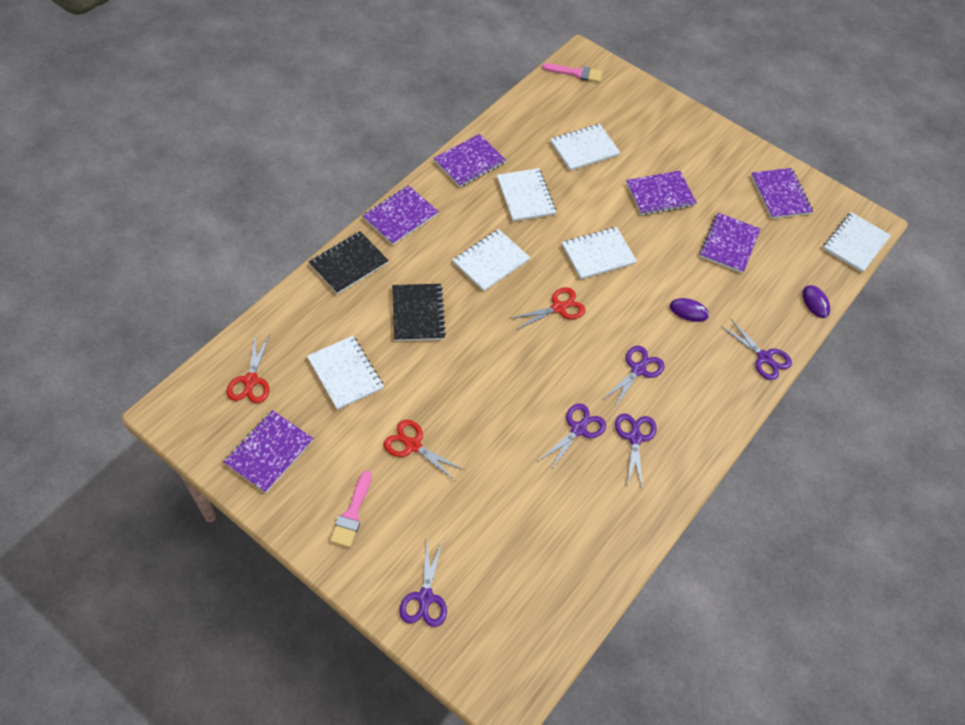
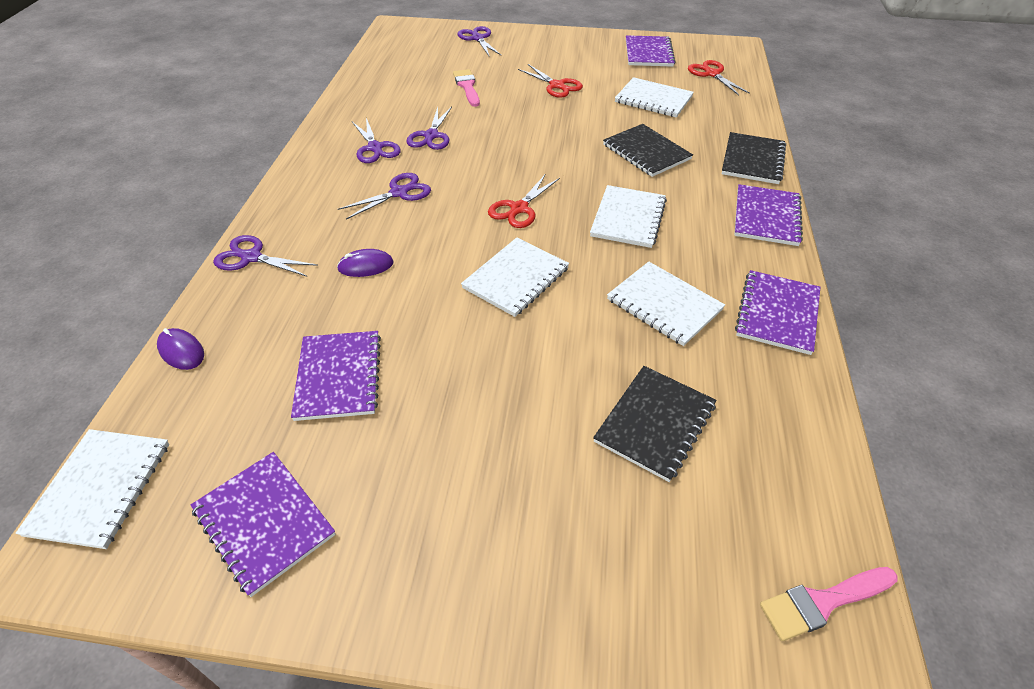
camera: 155 degrees right, 10 degrees down
pink brush [330,471,372,548] -> pink brush moved to [453,69,480,107]
red scissors [384,420,464,481] -> red scissors turned 45 degrees clockwise [518,64,583,98]
white notebook [550,124,621,171] -> black notebook [593,366,717,482]
purple scissors [602,346,665,409] -> purple scissors turned 135 degrees counterclockwise [338,173,431,220]
purple notebook [626,171,697,215] -> none

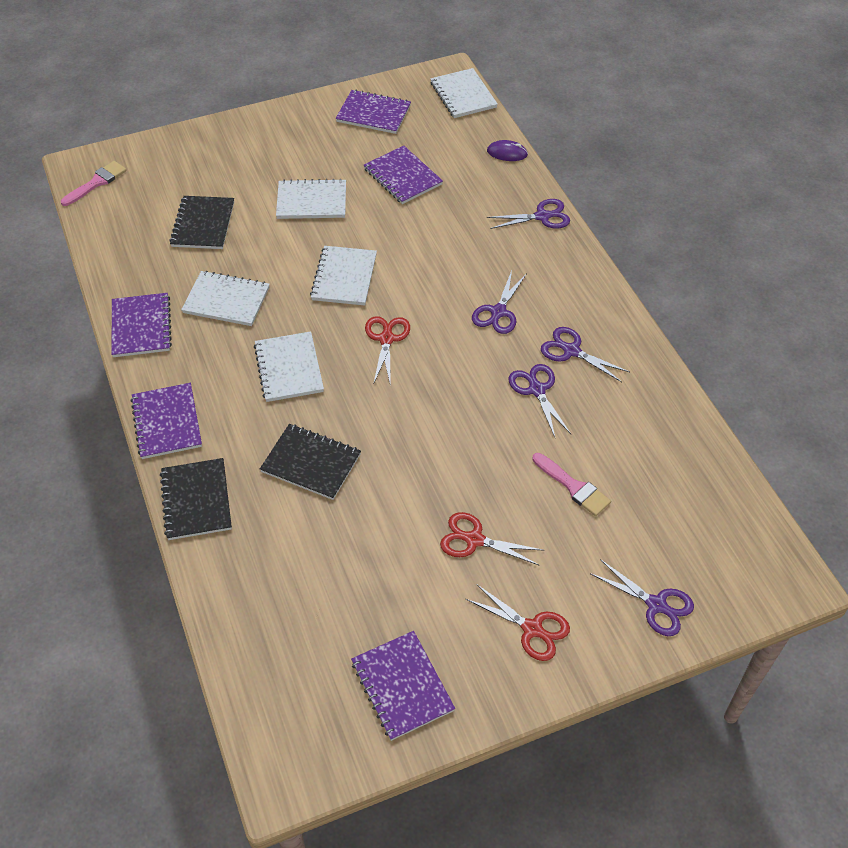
camera: 150 degrees right, 5 degrees up
purple mouse [337,249,394,277] -> none
white notebook [615,77,694,117] -> white notebook moved to [276,179,346,219]
red scissors [688,60,750,95] -> red scissors moved to [466,584,570,661]

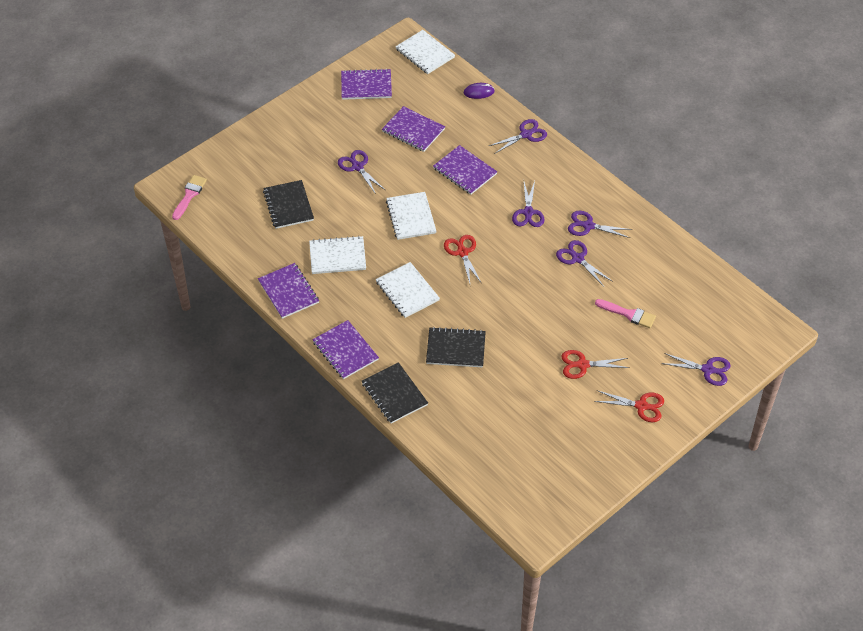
camera: 20 degrees left, 0 degrees up
white notebook [276,179,346,219] -> purple scissors [338,150,385,194]
purple notebook [351,631,455,741] -> purple notebook moved to [433,145,497,195]

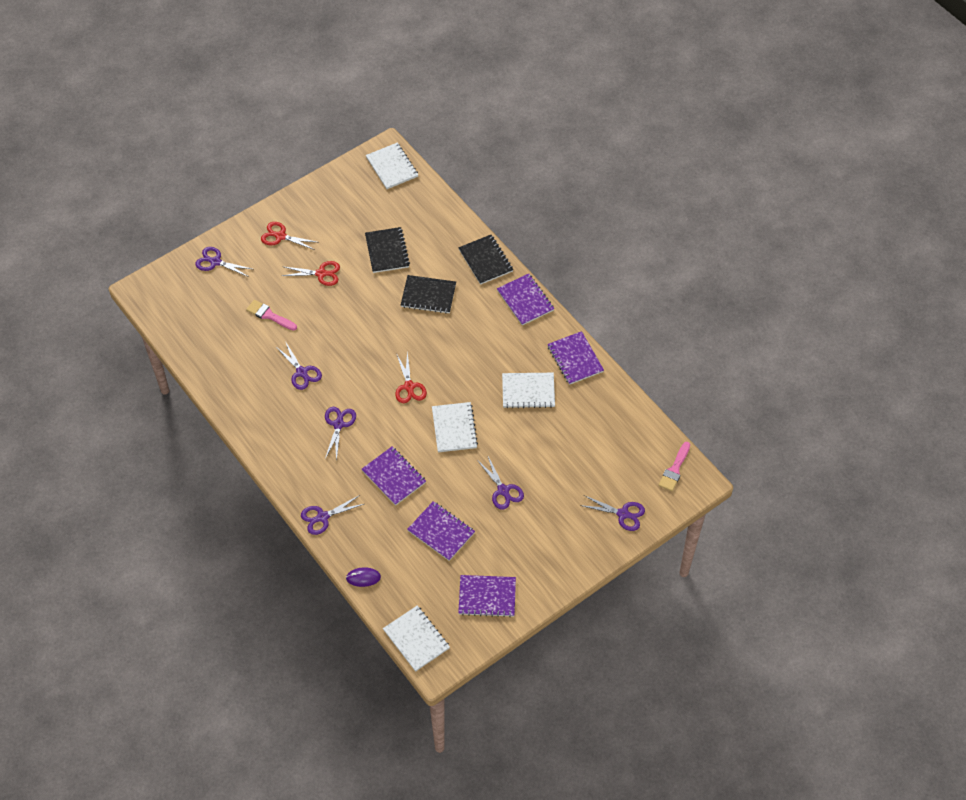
camera: 175 degrees left, 5 degrees up
black notebook [263,180,314,229] -> black notebook moved to [365,227,410,273]
white notebook [376,262,440,318] -> white notebook moved to [366,143,418,189]
purple scissors [568,211,632,238] -> purple scissors moved to [580,495,645,531]

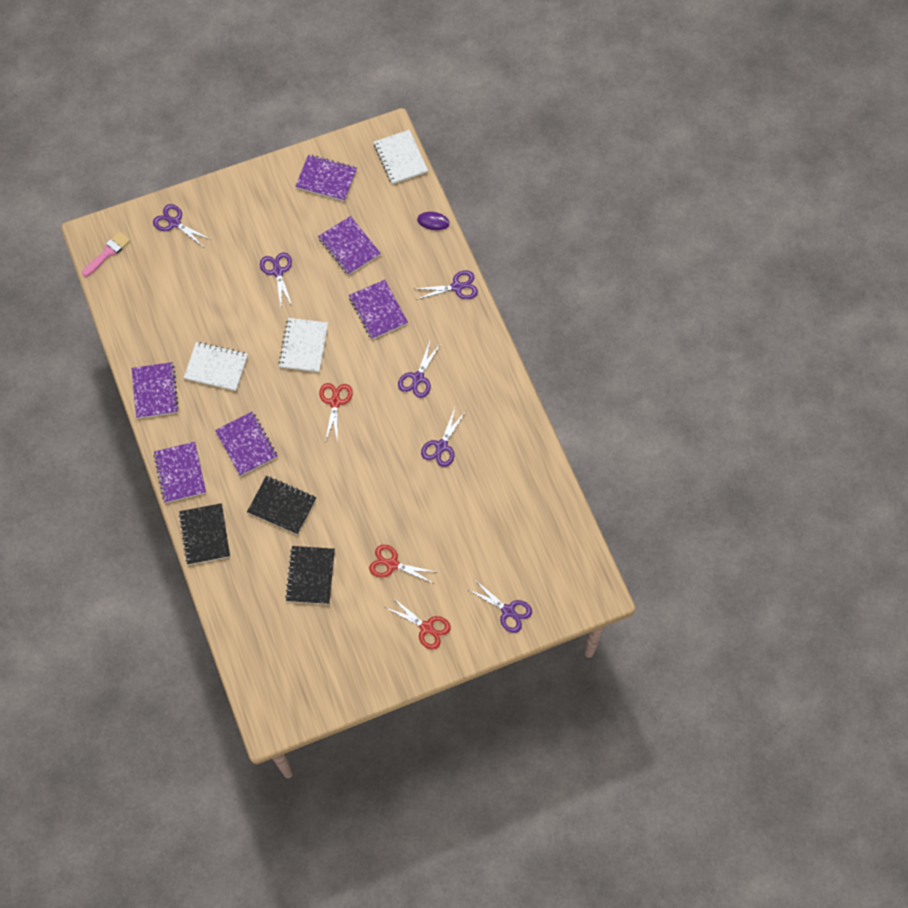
camera: 165 degrees left, 10 degrees up
pink brush [246,300,297,331] -> none
purple scissors [276,341,322,390] -> purple scissors turned 135 degrees counterclockwise [421,408,466,467]
white notebook [366,143,418,189] -> none
none -> purple notebook [215,412,277,476]

